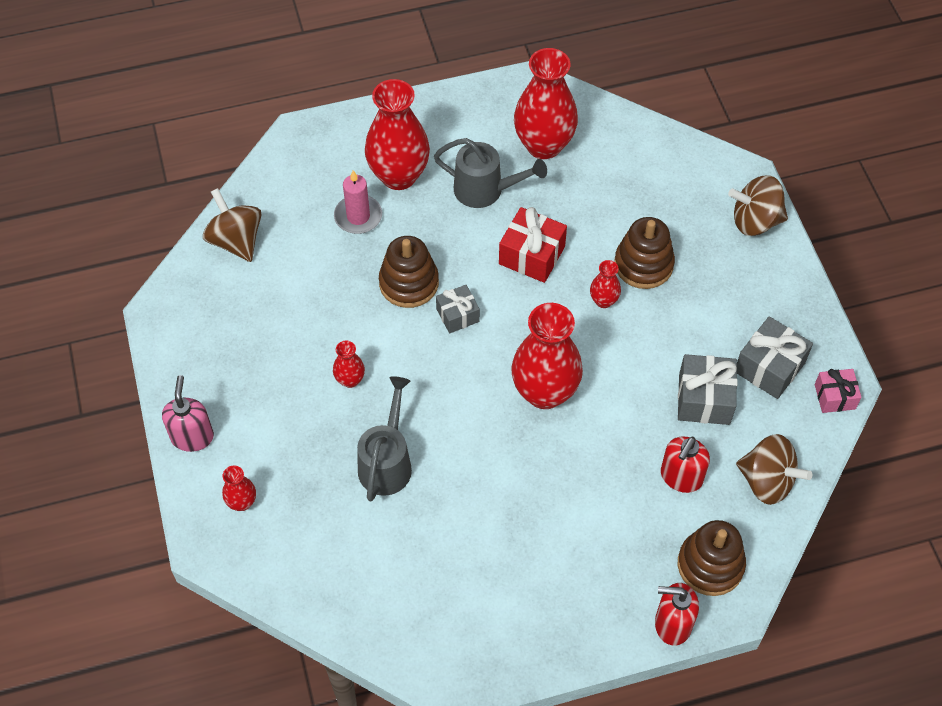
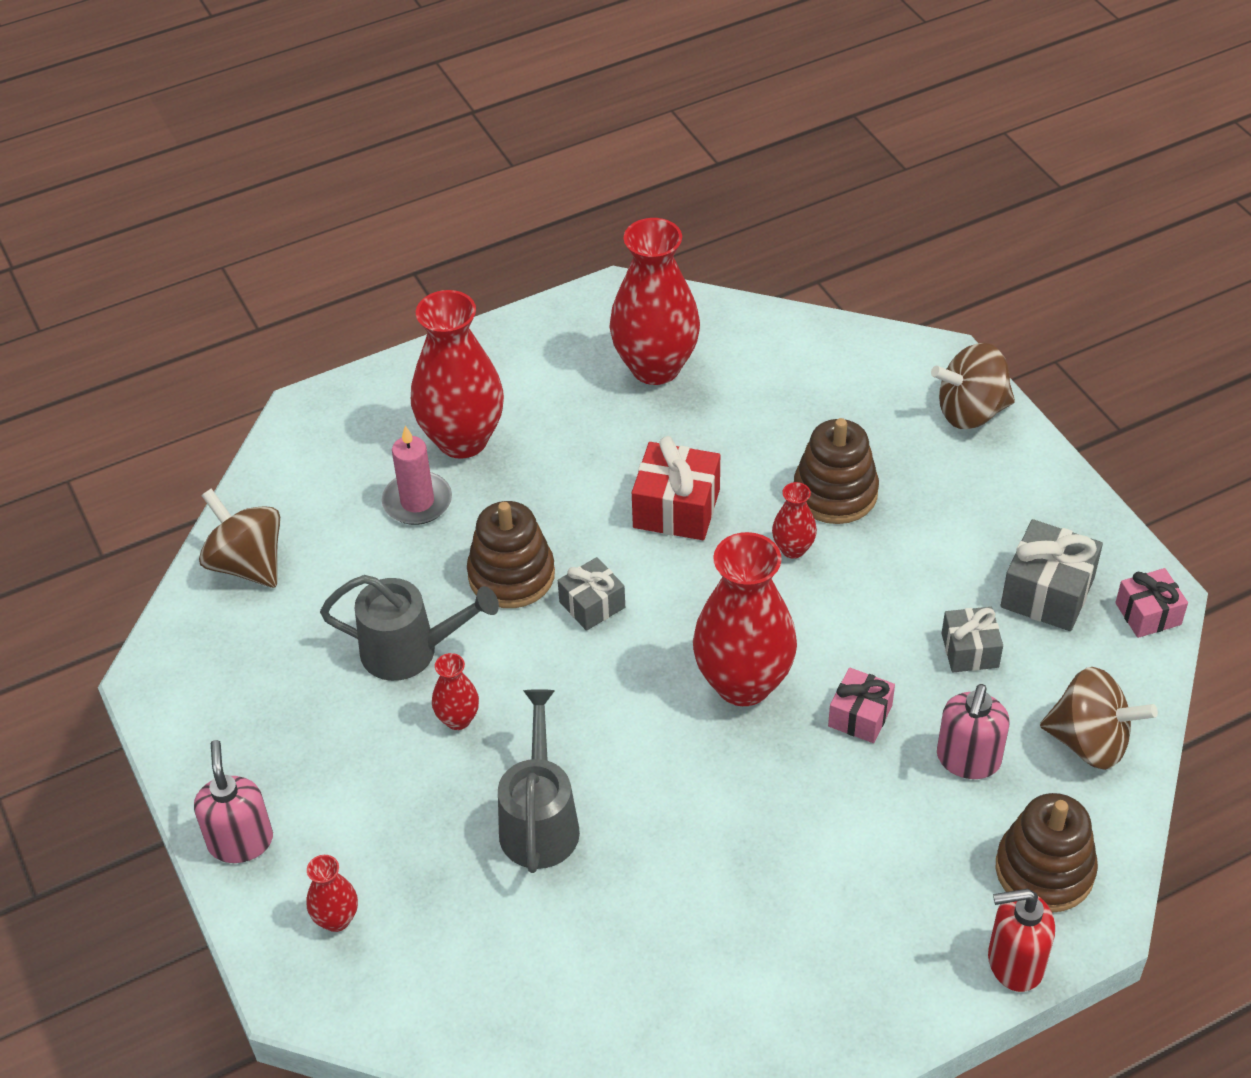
camera: 10 degrees left, 10 degrees down
grey watering can [434,138,547,208] -> grey watering can moved to [320,575,499,681]
red soap dispenser [661,436,710,493] -> pink soap dispenser [937,684,1010,779]
grey gift [678,354,738,425] -> grey gift [941,607,1003,672], size x0.64
none -> pink gift [828,668,895,743]

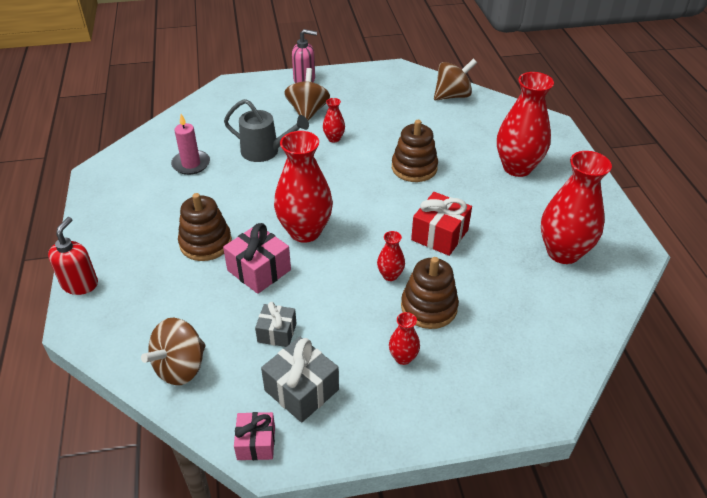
camera: 105 degrees right, 5 degrees down
red vase [306,855,358,932] -> red vase moved to [389,312,420,365]
grey watering can [320,575,499,681] -> none
pink candle [382,426,452,525] -> pink candle moved to [171,114,210,175]
grey gift [558,557,625,631] -> none
pink gift [828,668,895,743] -> pink gift [223,223,291,294], size x1.56
brown spinning top [931,343,1015,429] -> brown spinning top moved to [284,68,330,121]
pink soap dispenser [937,684,1010,779] -> none
brown stacking toy [996,793,1098,913] -> brown stacking toy moved to [178,193,232,261]

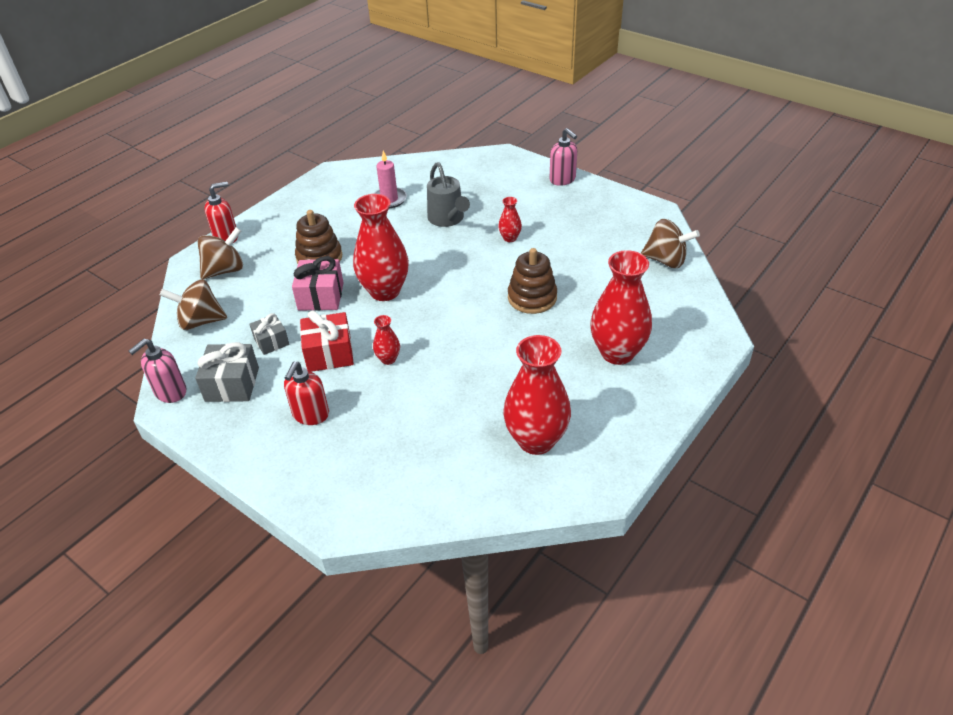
camera: 50 degrees right, 0 degrees up
pink gift [234,412,275,460] -> pink soap dispenser [128,339,187,403]
brown spinning top [284,68,330,121] -> brown spinning top moved to [198,227,243,279]
red vase [389,312,420,365] -> red soap dispenser [284,361,329,425]
brown stacking toy [401,257,459,329] -> none
red gift [411,192,472,256] -> red gift moved to [300,311,354,372]

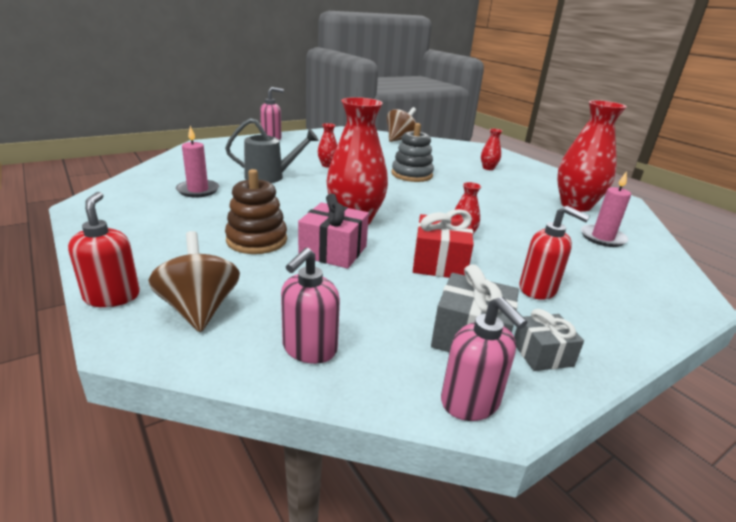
camera: 75 degrees left, 15 degrees down
brown spinning top [160,279,227,330] -> pink soap dispenser [281,248,340,364]
grey gift [249,313,289,355] -> grey gift moved to [514,309,584,371]
brown stacking toy [508,248,557,314] -> grey stacking toy [391,123,434,182]
red vase [590,250,652,365] -> red vase [481,129,502,170], size x0.46
none -> pink candle [581,171,631,247]

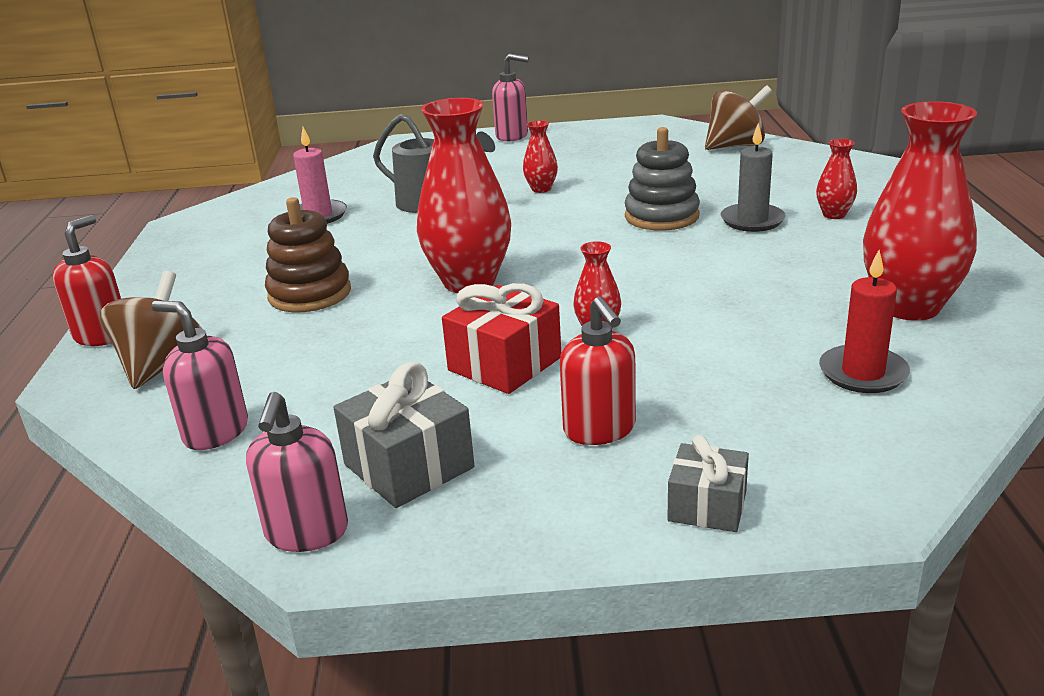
camera: 35 degrees right, 0 degrees up
pink soap dispenser [281,248,340,364] -> pink soap dispenser turned 60 degrees clockwise [151,301,248,450]
pink gift [298,193,369,269] -> none
grey gift [514,309,584,371] -> grey gift moved to [668,435,749,532]
pink candle [581,171,631,247] -> red candle [819,250,910,393]
none -> grey candle [721,123,786,232]

